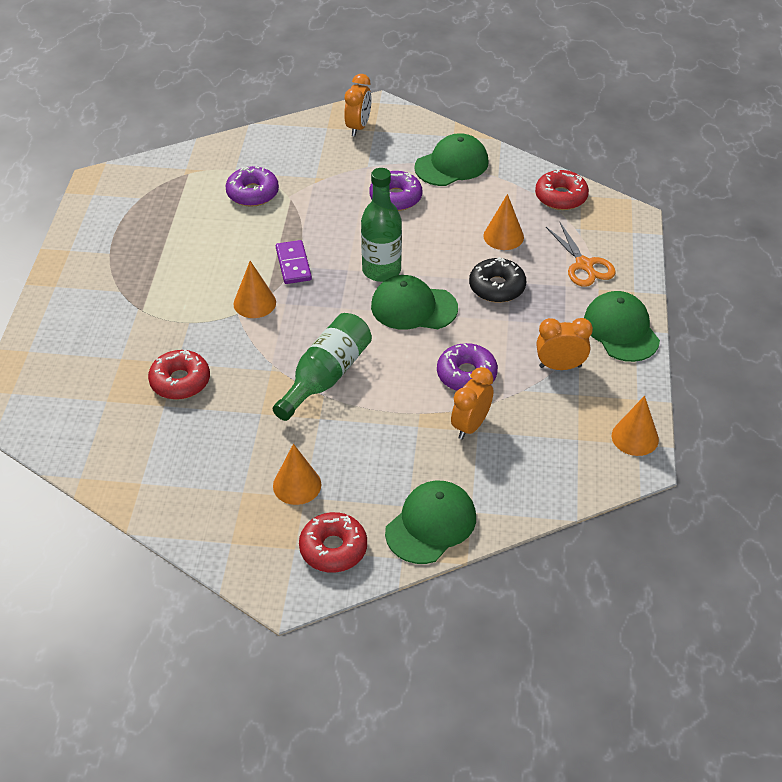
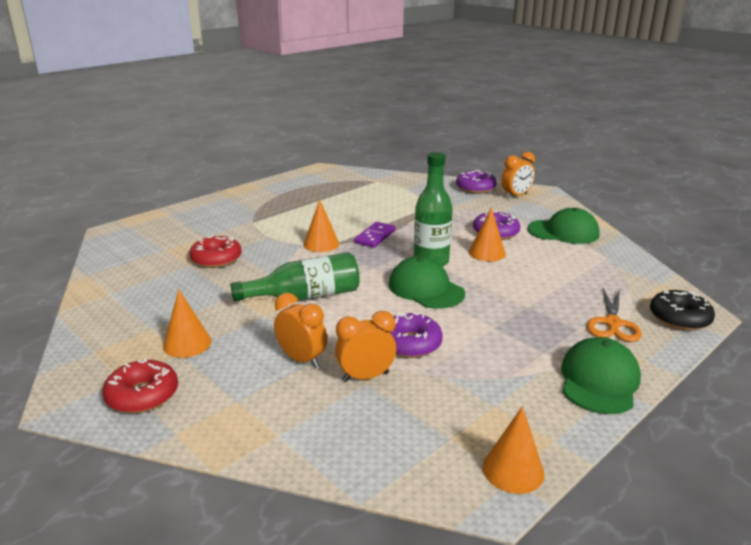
camera: 40 degrees right, 20 degrees down
purple donut [226,166,279,207] -> purple donut moved to [456,170,496,194]
green cap [385,481,476,564] -> none
black donut [469,257,526,303] -> black donut moved to [650,290,715,331]
orange cone [483,194,524,250] -> orange cone moved to [469,207,506,261]
red donut [535,169,589,210] -> none
orange clock [537,318,593,370] -> orange clock moved to [274,293,327,368]

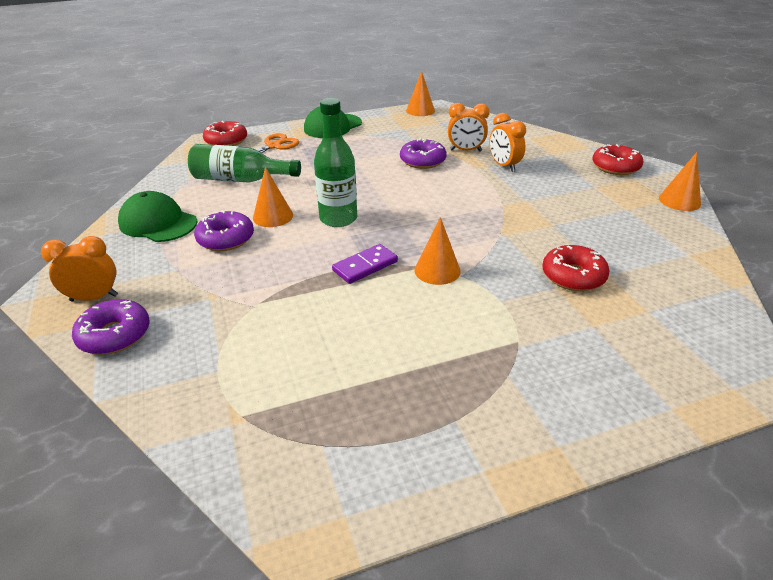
camera: 155 degrees left, 10 degrees up
orange cone [163,289,211,358] -> orange cone moved to [659,152,701,211]
green bottle [230,252,360,301] -> green bottle moved to [188,144,301,183]
green cap [389,256,465,309] -> none
black donut [650,290,715,331] -> red donut [203,121,247,146]

